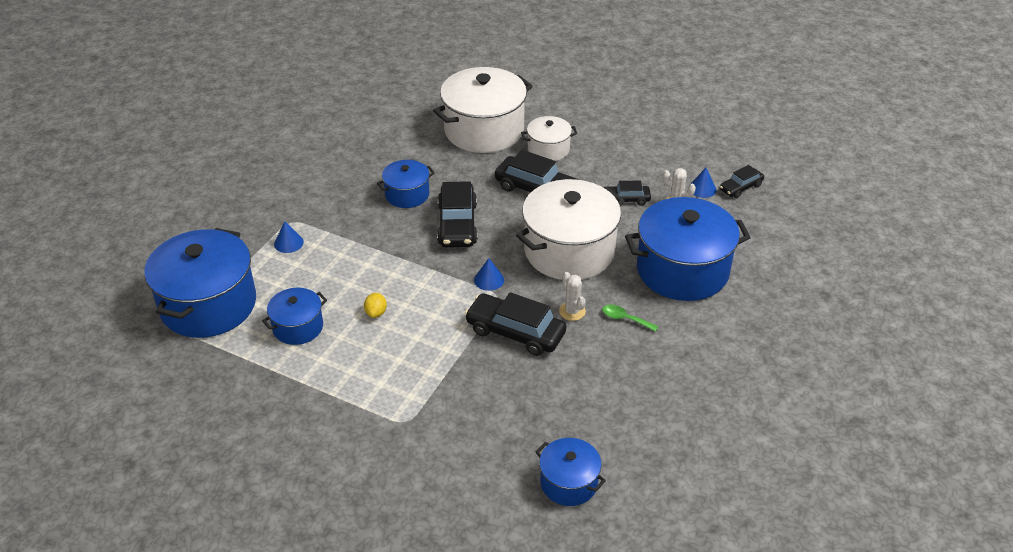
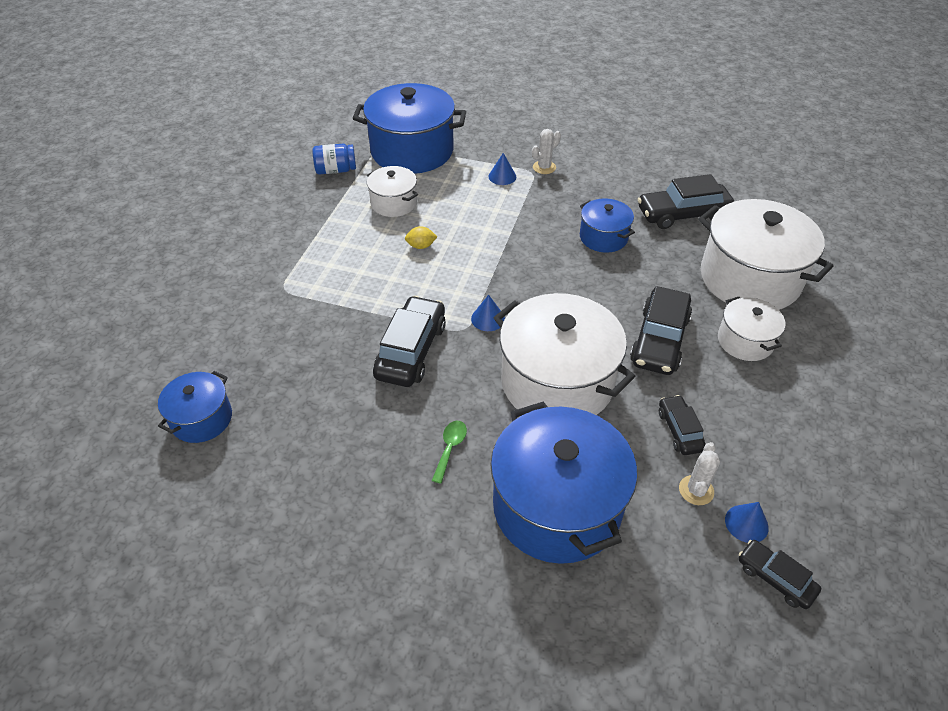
camera: 80 degrees right, 5 degrees up
blue pot [262,288,327,345] -> white pot [367,166,418,217]
black car [437,181,478,247] -> black car moved to [638,174,734,229]
white cactus [559,272,586,321] -> white cactus moved to [532,129,561,174]
none -> blue jar [312,144,356,175]

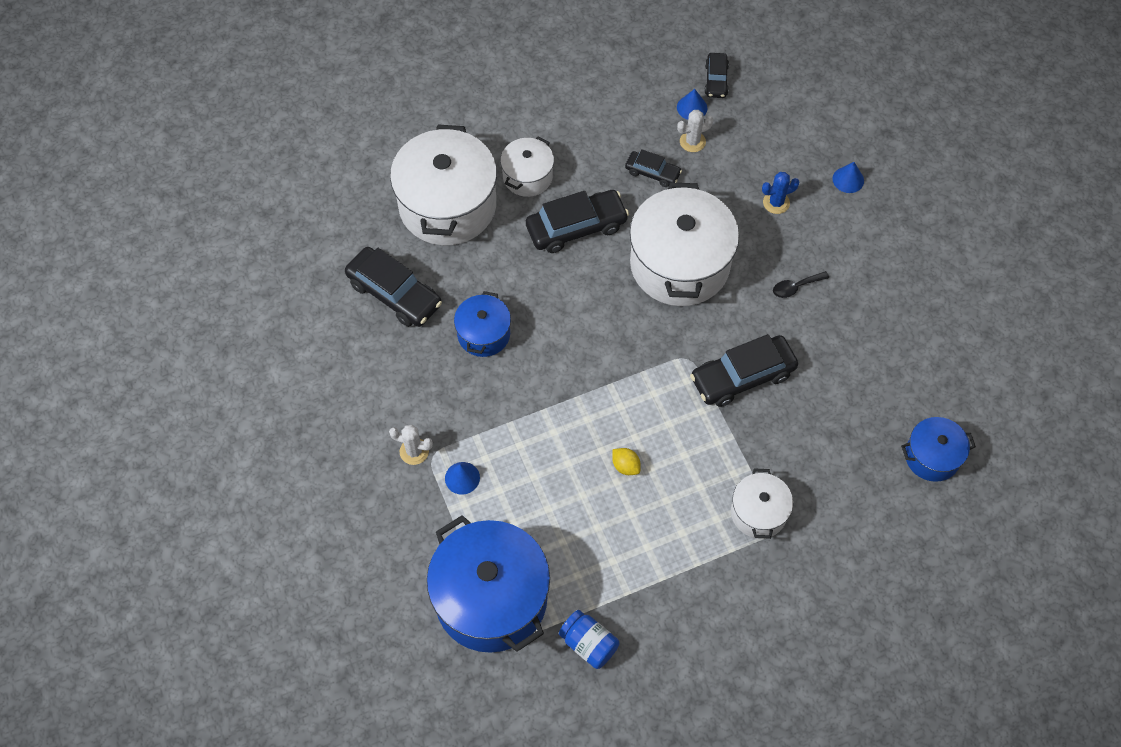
camera: 130 degrees left, 15 degrees up
white pot [367,166,418,217] -> white pot moved to [731,468,793,539]
green spoon [432,421,467,483] -> black spoon [773,271,829,298]
blue cone [471,295,505,331] -> blue cone moved to [833,162,864,193]
blue pot [490,402,637,564] -> blue cactus [762,172,799,214]
black car [659,395,706,455] -> black car turned 105 degrees counterclockwise [625,149,682,187]

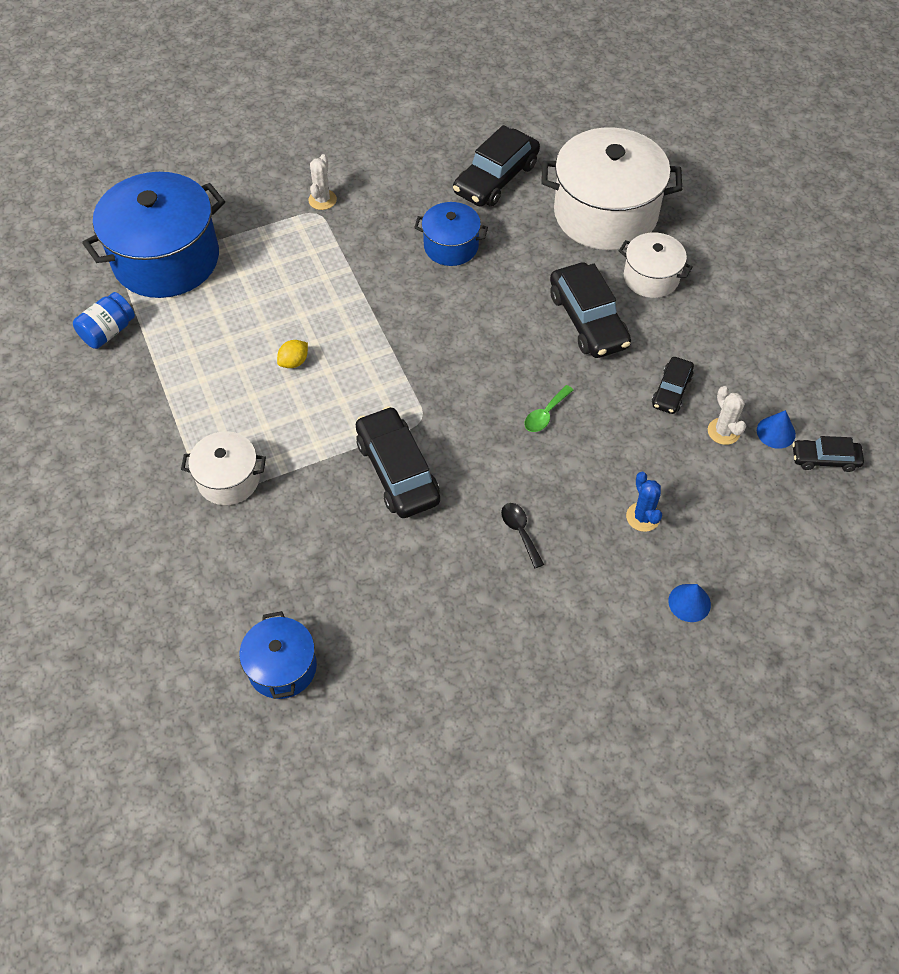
camera: 90 degrees right, 5 degrees down
blue cone [445,462,480,495] -> none
white pot [630,182,739,306] -> green spoon [525,385,573,432]

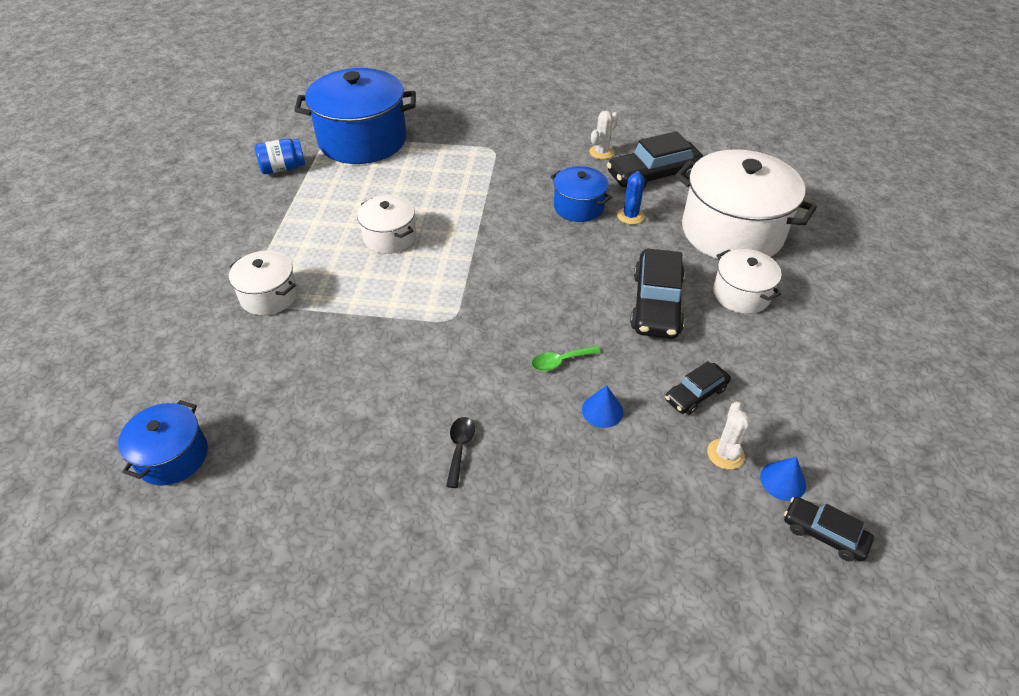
camera: 30 degrees right, 10 degrees down
yellow lemon [277,340,308,368] -> white pot [357,195,416,254]
white cactus [308,154,337,210] -> white cactus moved to [590,111,618,159]
black car [355,406,440,518] -> none
blue cactus [626,471,662,532] -> blue cactus moved to [617,171,645,224]
blue cone [668,584,711,622] -> blue cone moved to [582,385,623,428]

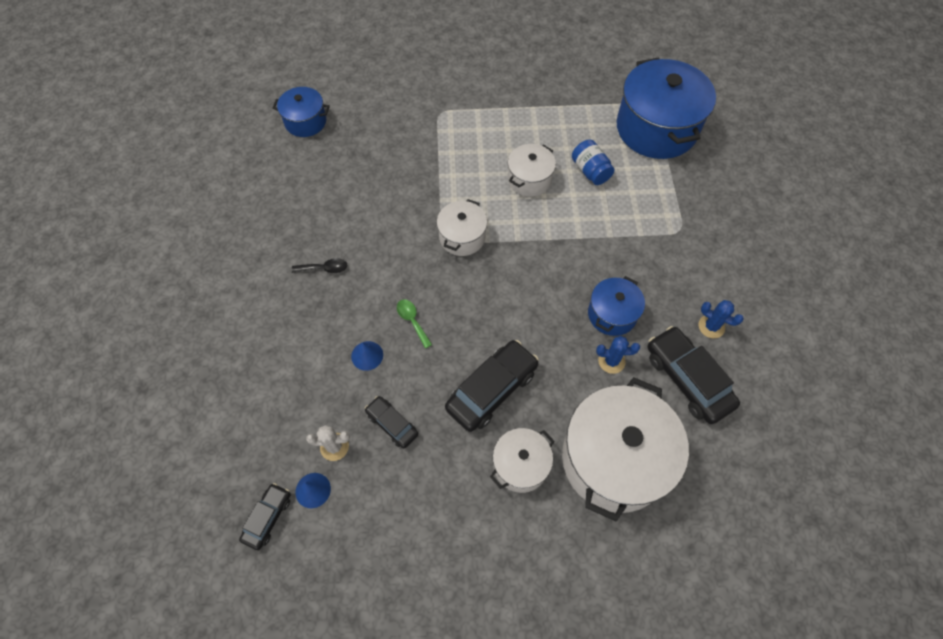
camera: 80 degrees right, 15 degrees up
white pot [229,250,298,315] -> white pot moved to [437,199,487,256]
blue jar [255,138,305,174] -> blue jar moved to [572,140,614,185]
white cactus [590,111,618,159] -> blue cactus [699,300,744,338]
black car [630,248,685,339] -> black car turned 135 degrees clockwise [445,340,539,432]

